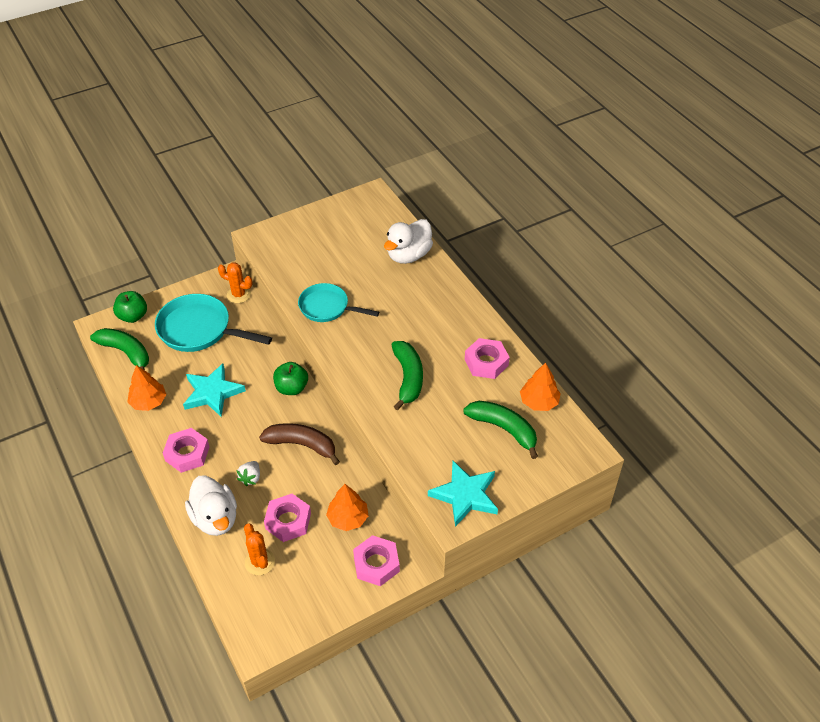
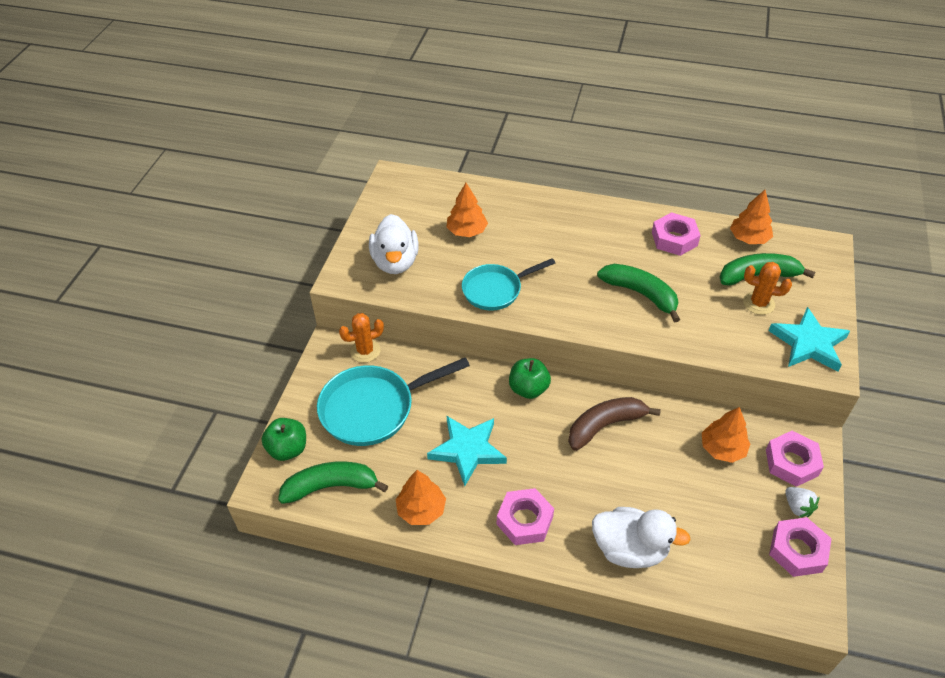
camera: 45 degrees left, 0 degrees up
white strawberry [237,461,260,486] -> white strawberry moved to [785,487,820,518]
orange cactus [244,523,275,575] -> orange cactus moved to [743,262,792,315]
pink nut [264,494,311,542] -> pink nut moved to [769,517,832,577]
white duck [384,219,433,264] -> white duck moved to [369,214,419,274]
none -> orange tree [446,183,488,237]

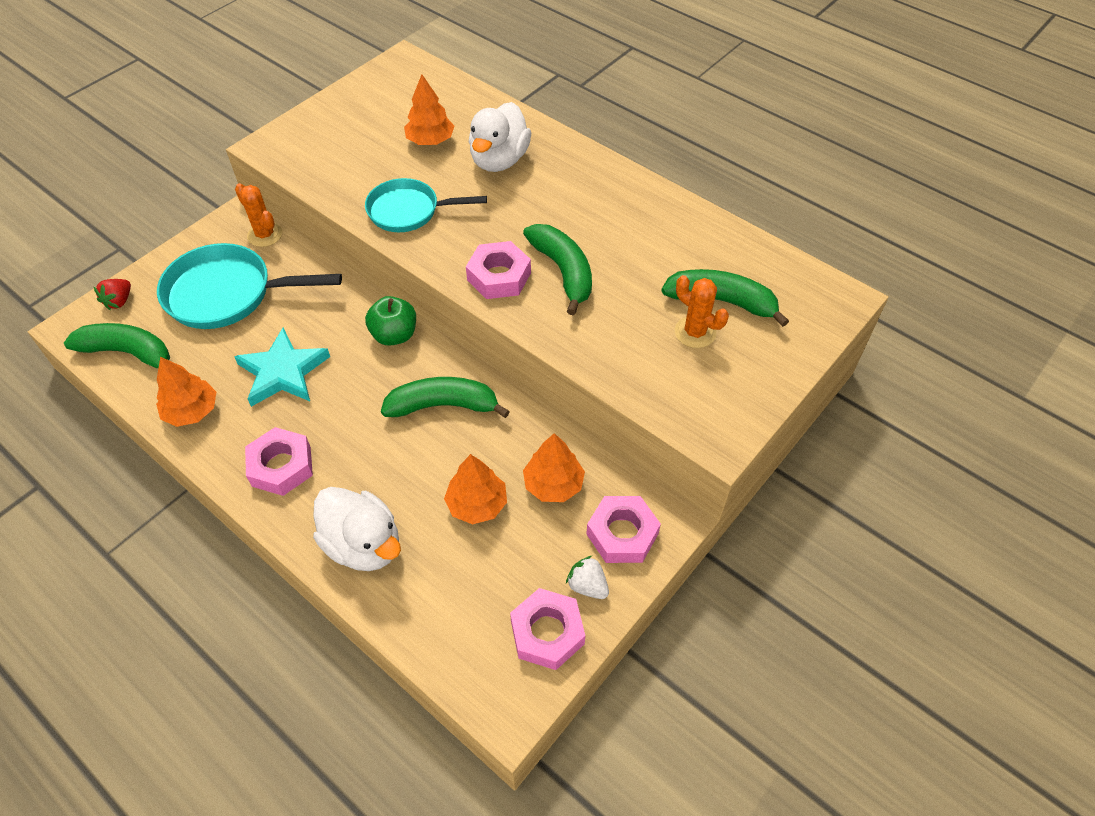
camera: 25 degrees right, 5 degrees up
green apple [262,418,306,461] -> red strawberry [94,279,131,310]
orange cactus [339,313,384,363] -> orange cactus turned 45 degrees clockwise [235,183,282,247]
white duck [369,214,419,274] -> white duck moved to [469,102,531,172]
brown banana [568,397,661,451] -> green banana [381,377,510,418]
pink nut [652,212,701,256] -> pink nut moved to [466,241,531,299]
orange tree [730,190,773,244] -> orange tree moved to [444,454,507,524]
turquoise star [769,307,850,372] -> none
white strawberry [785,487,820,518] -> white strawberry turned 135 degrees clockwise [566,555,609,599]

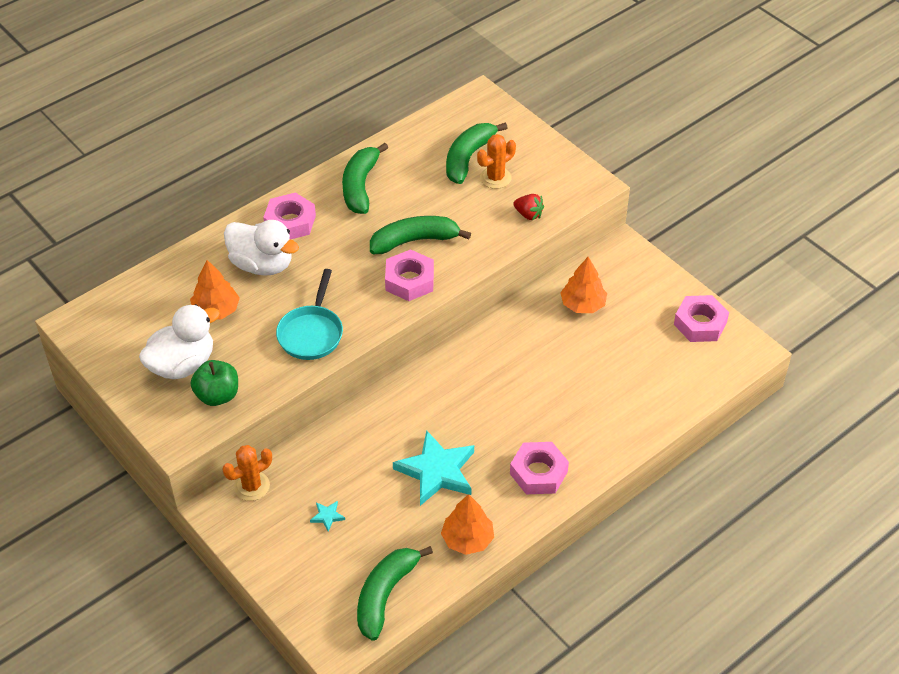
camera: 80 degrees left, 5 degrees down
red strawberry [94,279,131,310] -> red strawberry moved to [513,194,544,220]
turquoise pan [157,243,342,329] -> turquoise star [310,501,345,532]
white duck [313,487,401,571] -> white duck moved to [139,304,220,379]
green apple [365,296,416,346] -> green apple moved to [191,360,238,406]
green banana [381,377,510,418] -> green banana moved to [342,143,388,214]
orange tree [444,454,507,524] -> none
white strawberry [566,555,609,599] -> none
pink nut [586,496,661,563] -> pink nut moved to [263,192,316,239]

